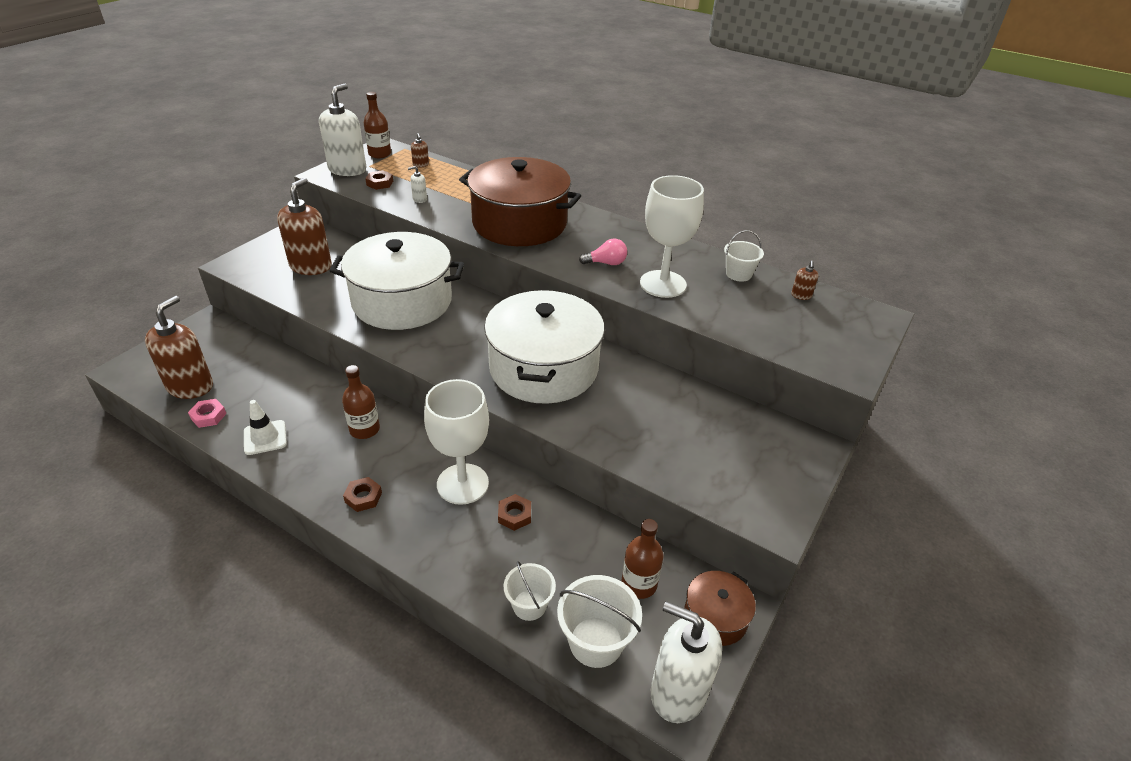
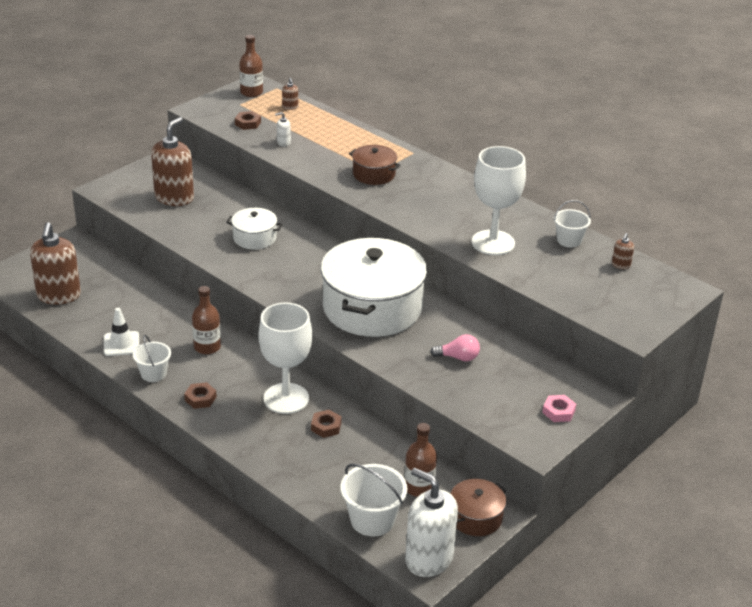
camera: 10 degrees right, 5 degrees down
brown soap dispenser [145,296,213,399] -> brown soap dispenser turned 150 degrees clockwise [30,222,81,305]
pink nut [188,399,227,428] -> pink nut moved to [542,395,576,422]
white soap dispenser [319,84,366,176] -> none
white pot [330,232,464,330] -> white pot [226,208,283,250], size x0.47
brown pot [459,157,581,246] -> brown pot [349,145,401,185], size x0.47
white bucket [504,561,556,621] -> white bucket moved to [133,335,171,382]
pink light bulb [579,238,627,265] -> pink light bulb moved to [430,334,480,361]

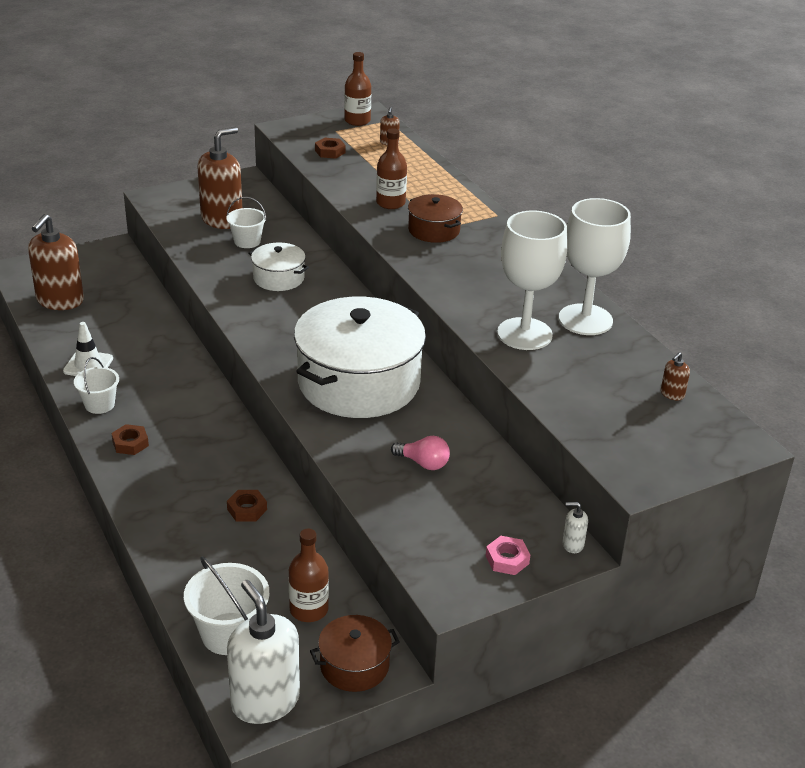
camera: 20 degrees right, 0 degrees up
brown bottle [192,286,221,354] -> brown bottle moved to [376,128,407,209]
white goblet [258,303,312,414] -> white goblet moved to [559,198,631,335]
white soap dispenser [275,112,291,147] -> white soap dispenser moved to [562,502,588,553]
white bucket [554,200,591,248] -> white bucket moved to [226,197,266,248]

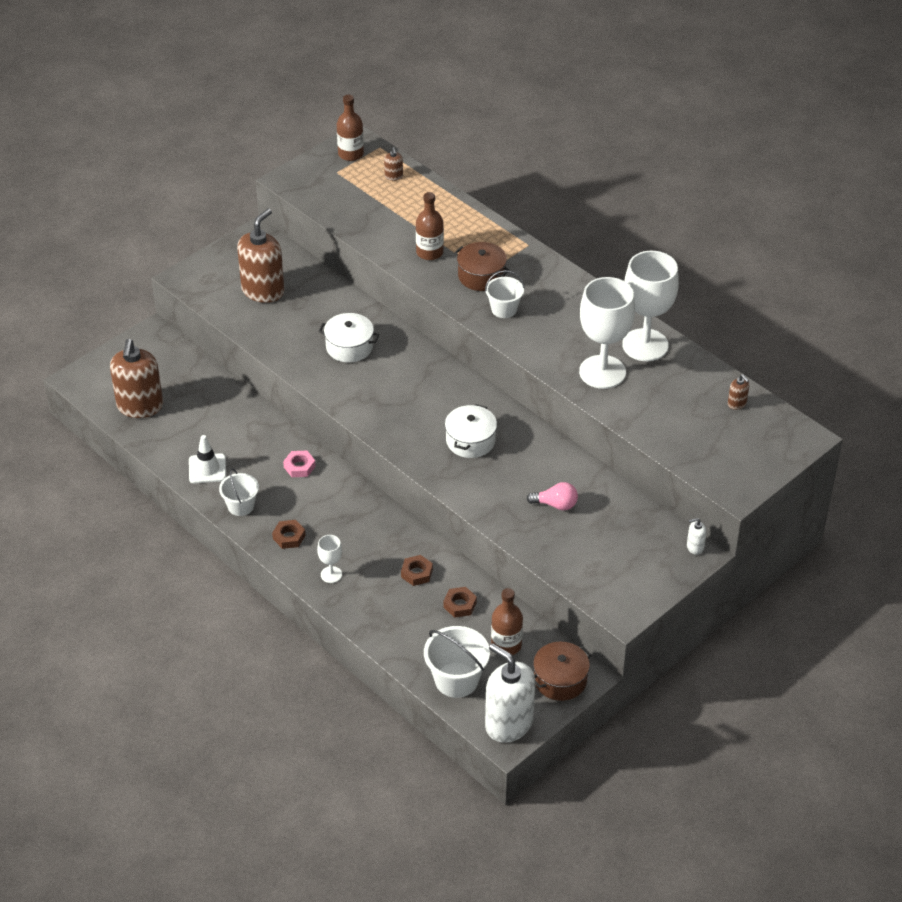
camera: 15 degrees left, 10 degrees up
white bucket [226,197,266,248] -> white bucket moved to [485,270,525,318]
white pot [294,297,426,418] -> white pot [445,404,497,458], size x0.47
brown nut [315,138,345,159] -> brown nut moved to [443,587,477,618]
pink nut [486,536,530,575] -> pink nut moved to [283,451,316,477]
brown soap dispenser [661,352,690,401] -> brown soap dispenser turned 60 degrees counterclockwise [728,374,749,410]
none -> white goblet [317,535,342,583]

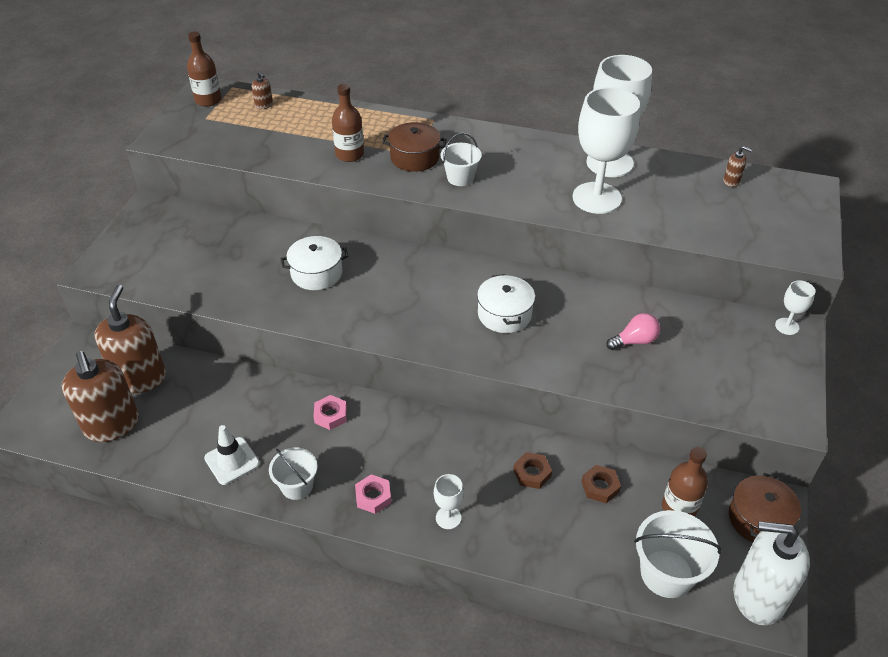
camera: 30 degrees left, 0 degrees up
brown soap dispenser [237,209,285,303] -> brown soap dispenser moved to [95,285,166,393]
brown nut [272,520,306,549] -> pink nut [355,474,391,514]
white soap dispenser [687,518,707,555] -> white goblet [775,280,815,335]

